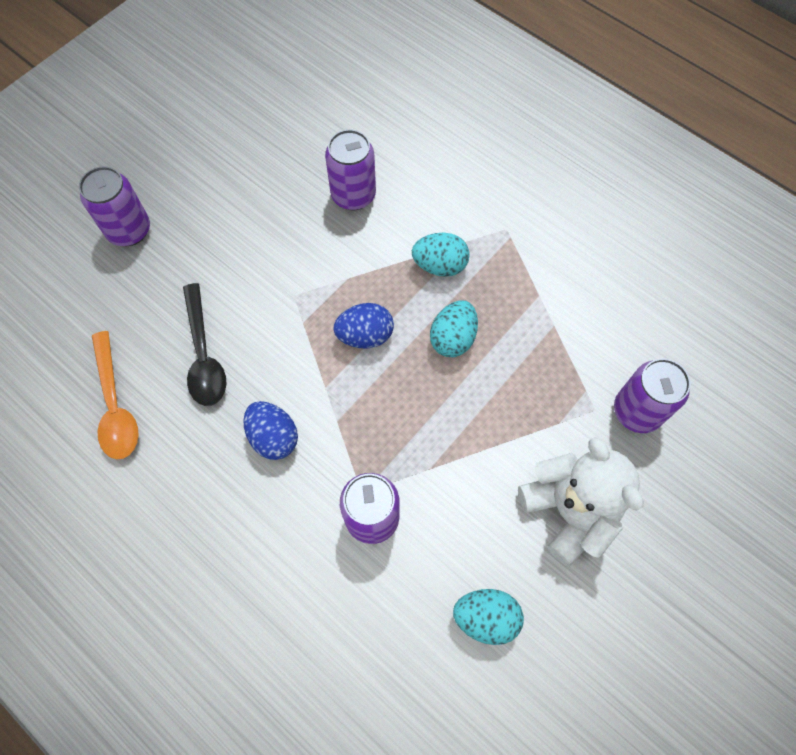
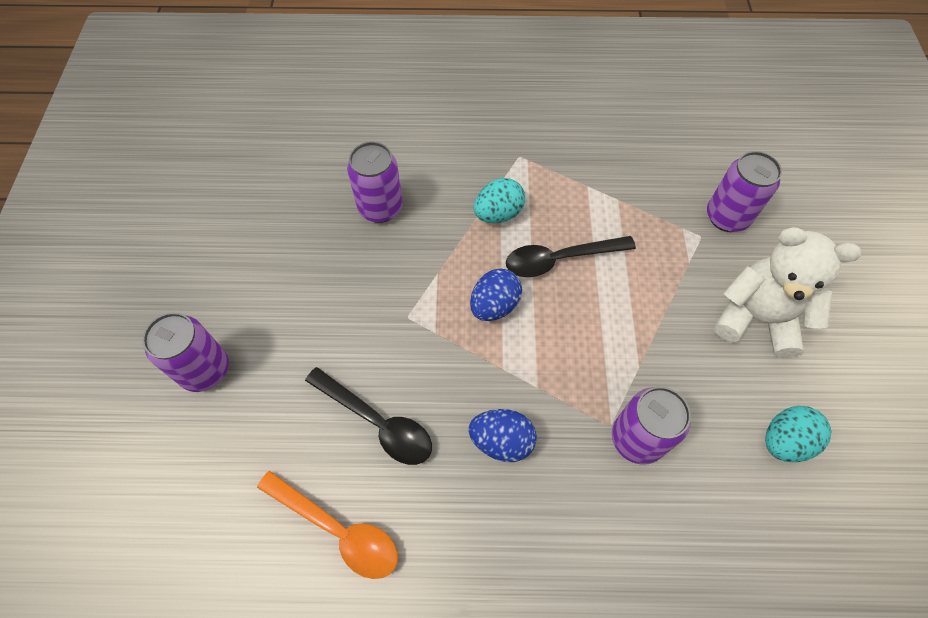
camera: 40 degrees left, 5 degrees down
turquoise egg [430,301,478,357] -> black spoon [506,236,636,277]

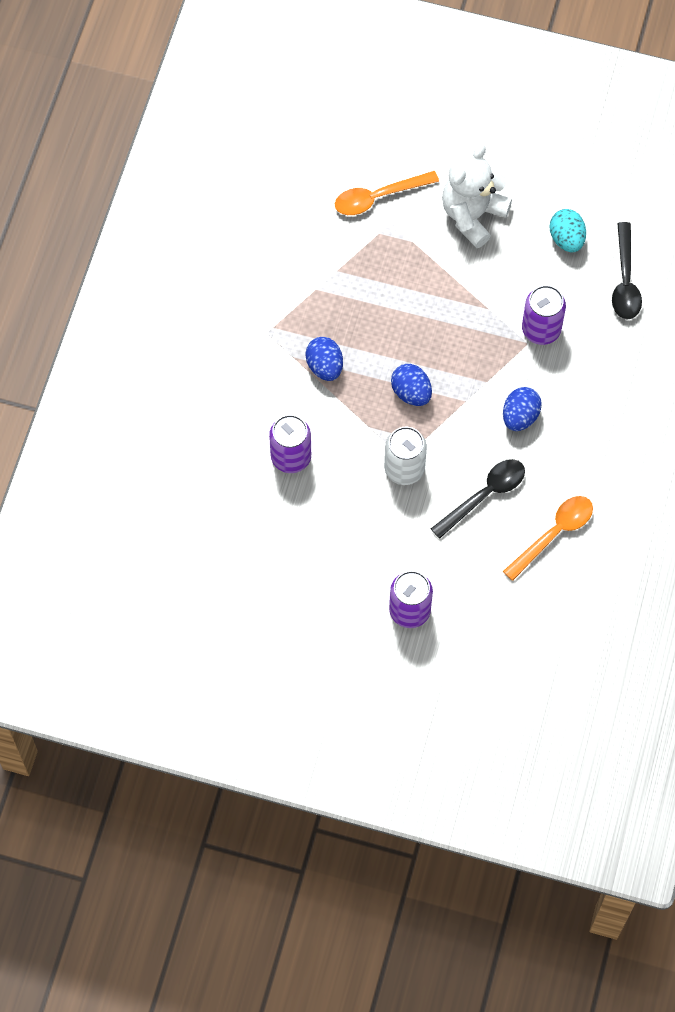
camera: 75 degrees left, 5 degrees up
turquoise egg [474,178,525,223] -> blue egg [305,337,343,381]
black spoon [506,236,636,277] -> black spoon moved to [612,222,642,320]
purple can [707,151,782,232] -> orange spoon [335,171,439,215]
none -> white can [384,427,427,485]

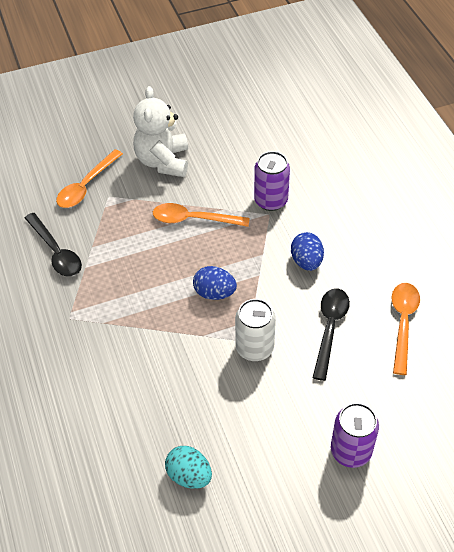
camera: 35 degrees left, 15 degrees down
purple can [269,415,311,473] -> none
blue egg [305,337,343,381] -> none
turquoise egg [549,209,586,252] -> turquoise egg moved to [165,446,212,489]
black spoon [612,222,642,320] -> black spoon moved to [25,213,82,277]
none -> orange spoon [153,203,250,227]

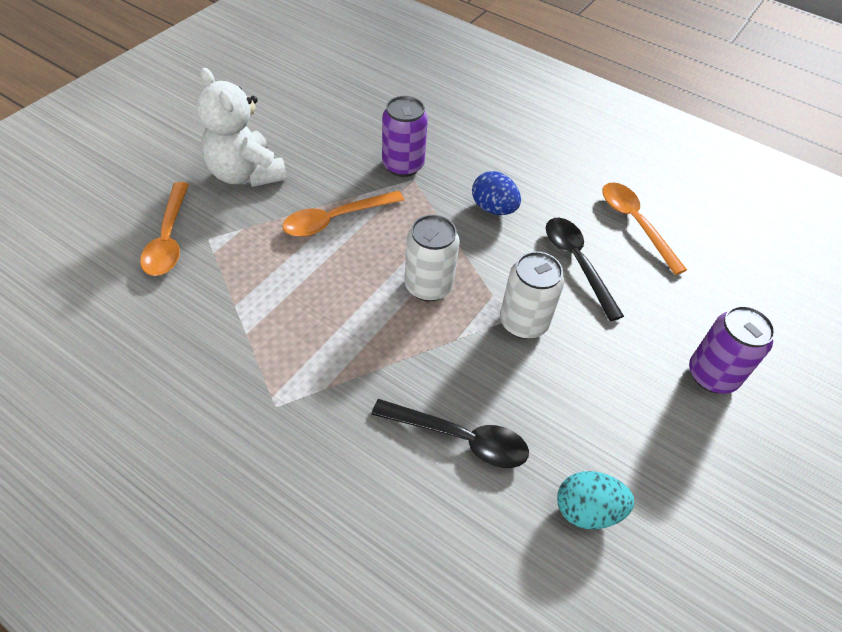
camera: 40 degrees left, 0 degrees up
black spoon [25,213,82,277] -> black spoon moved to [371,399,529,468]
blue egg [193,266,237,300] -> white can [404,214,460,302]

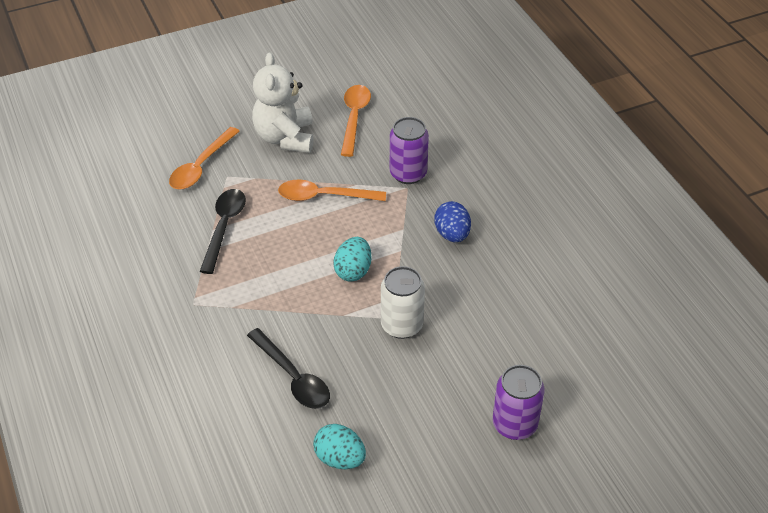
camera: 35 degrees right, 5 degrees down
white can [404,214,460,302] -> turquoise egg [333,237,372,282]
black spoon [546,218,624,321] -> black spoon moved to [200,189,246,274]
orange spoon [602,182,687,275] -> orange spoon moved to [341,85,371,157]

